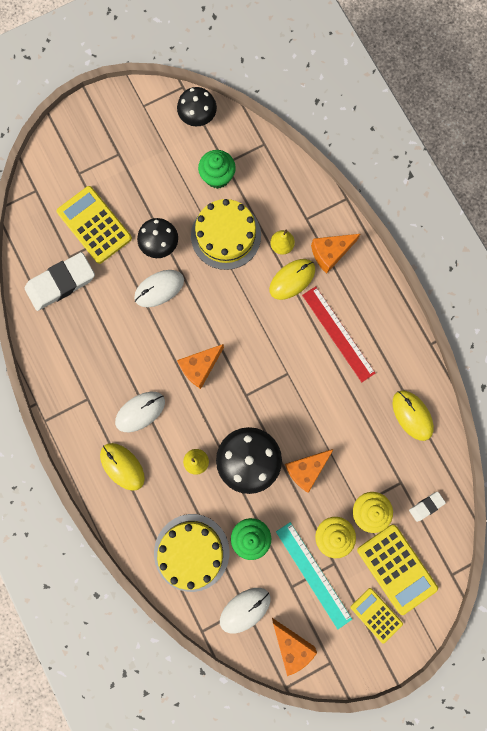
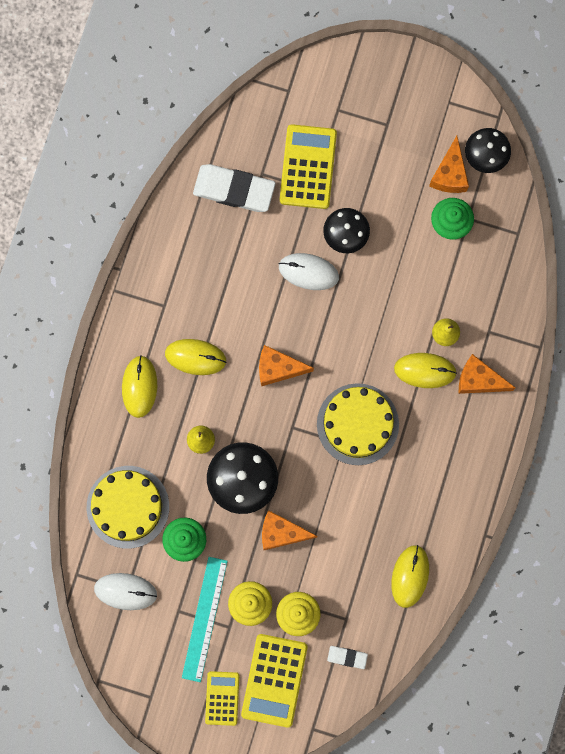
camera: 45 degrees right, 0 degrees up
white mouse [115,392,165,432] -> yellow mouse [165,339,227,375]
yellow cake [191,199,261,270] -> yellow cake moved to [317,383,399,465]
orange cheese [272,618,317,676] -> orange cheese moved to [429,136,469,193]
red ruler [302,286,376,382] -> none

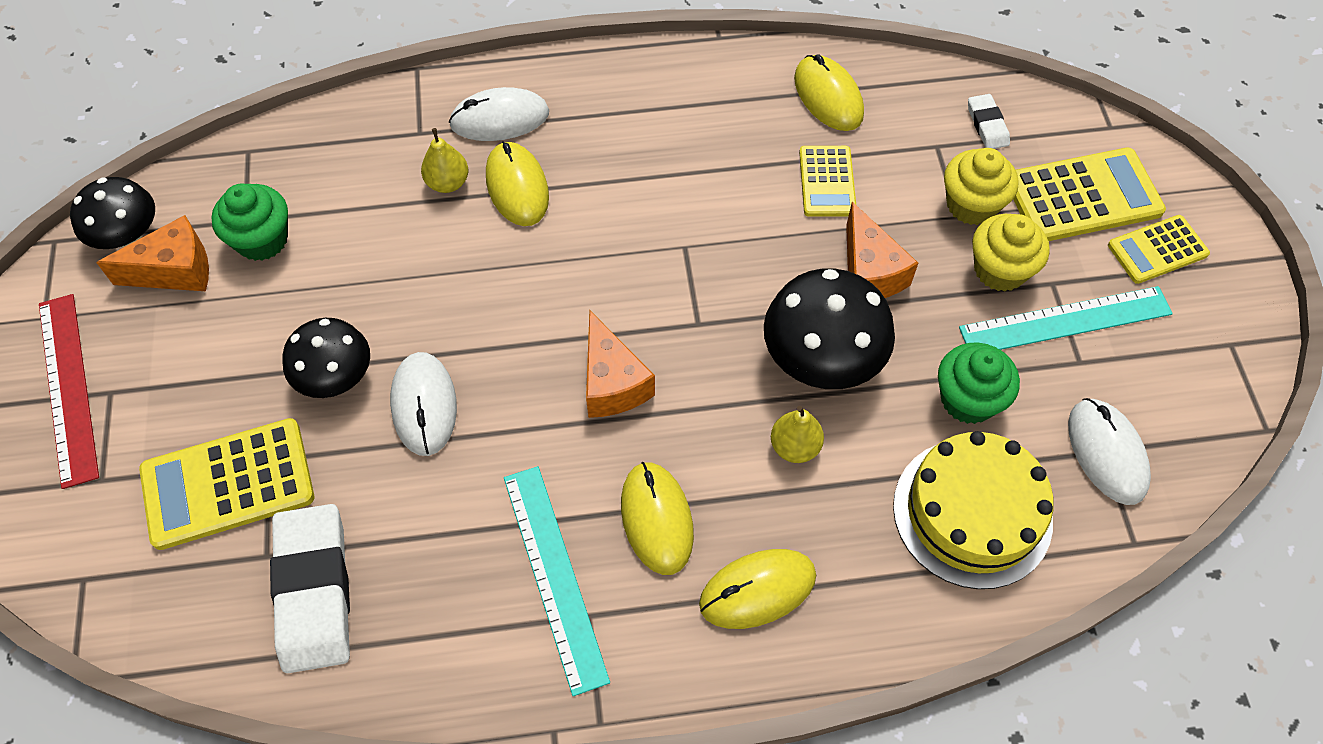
camera: 115 degrees left, 20 degrees down
yellow cake [317,383,399,465] -> none
yellow mouse [391,545,429,608] -> yellow mouse turned 75 degrees clockwise [794,55,864,131]
orange cheese [459,354,515,394] -> white mouse [449,87,549,141]
none -> red ruler [39,294,99,489]
none -> turquoise ruler [504,466,610,696]
none -> yellow calculator [799,146,856,217]

